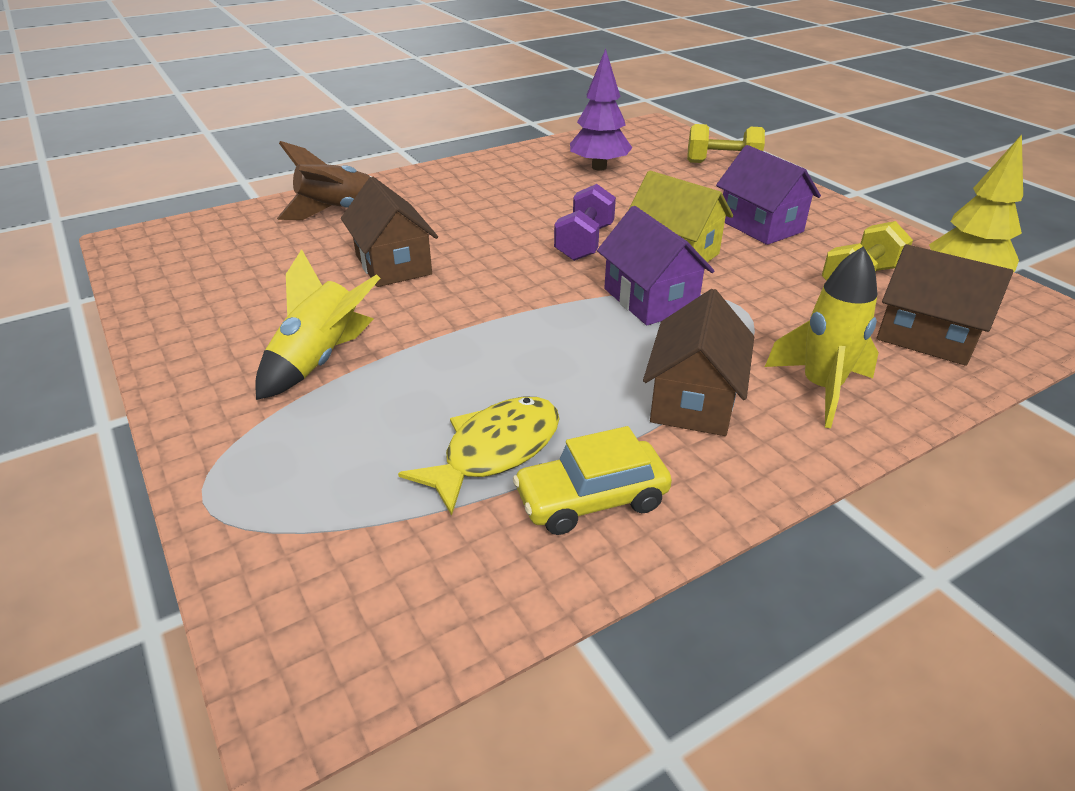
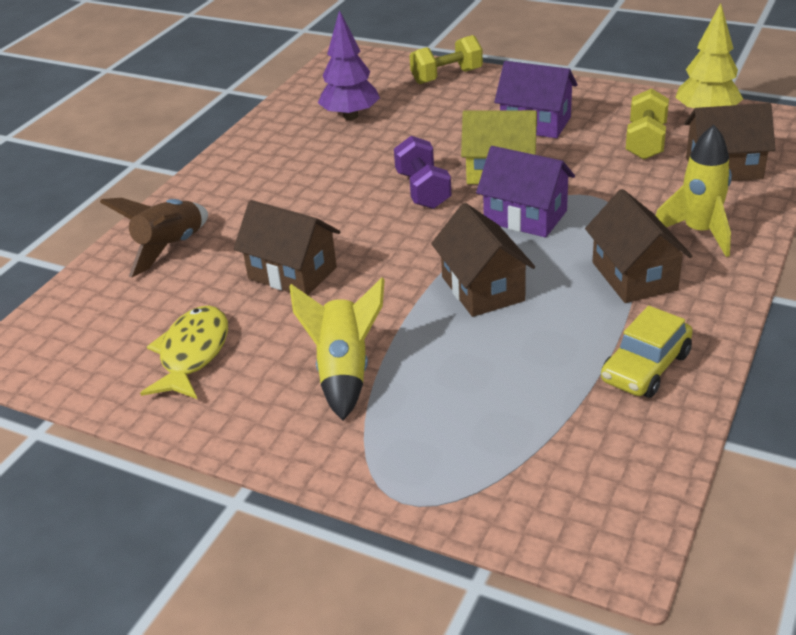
camera: 30 degrees left, 0 degrees up
yellow fish [398,396,560,516] -> yellow fish moved to [140,306,228,399]
none -> brown house [431,203,535,317]

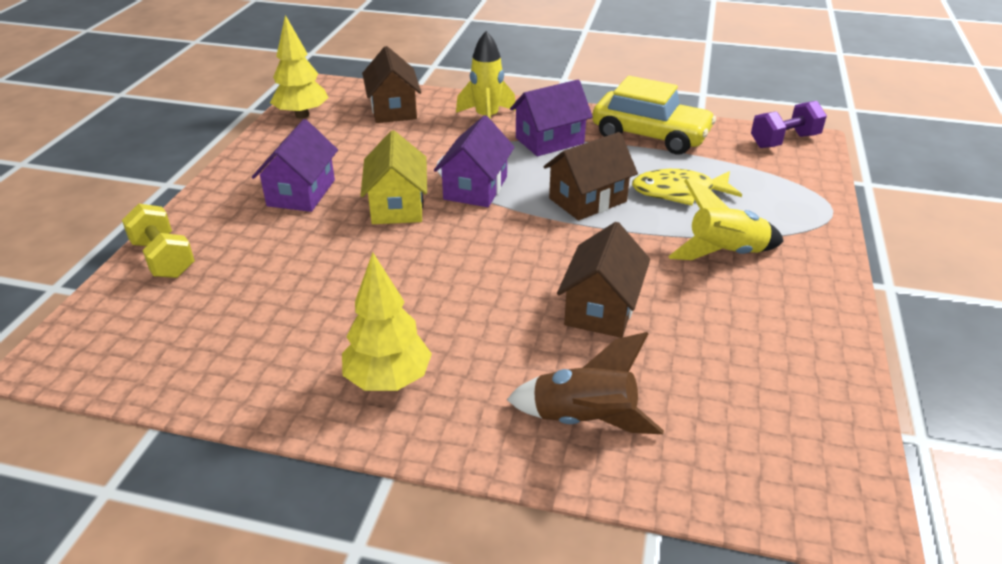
camera: 105 degrees left, 0 degrees up
yellow fish [140,306,228,399] -> yellow fish moved to [632,169,742,206]
purple tree [318,10,380,120] -> none
purple dumbbell [394,136,452,209] -> purple dumbbell moved to [751,101,827,148]
brown house [585,189,693,303] -> purple house [510,80,593,156]
yellow car [601,306,693,398] -> yellow car [592,76,716,155], size x1.55
yellow dumbbell [626,88,669,160] -> none
none -> yellow tree [342,252,432,391]

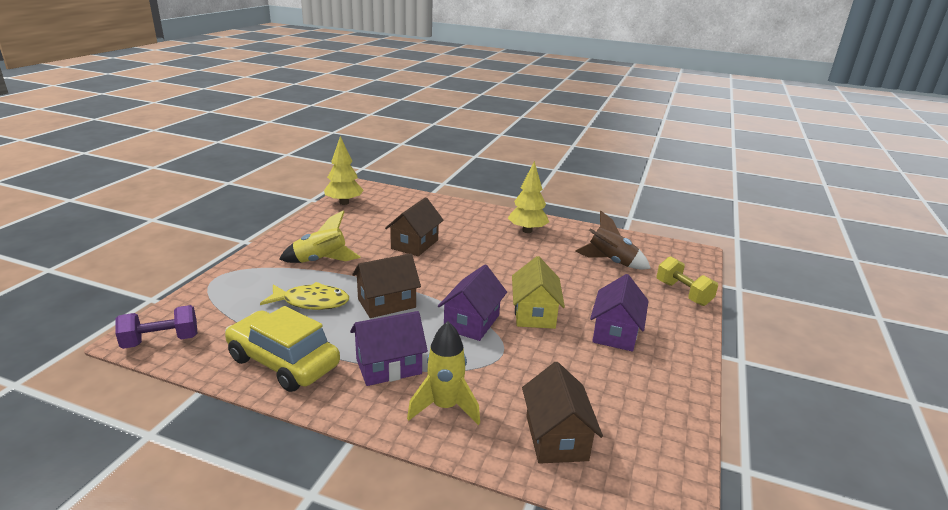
camera: 175 degrees left, 10 degrees down
yellow tree [270,15,328,118] -> yellow tree moved to [324,136,363,205]
brown rocket [507,332,664,434] -> brown rocket moved to [575,211,651,270]

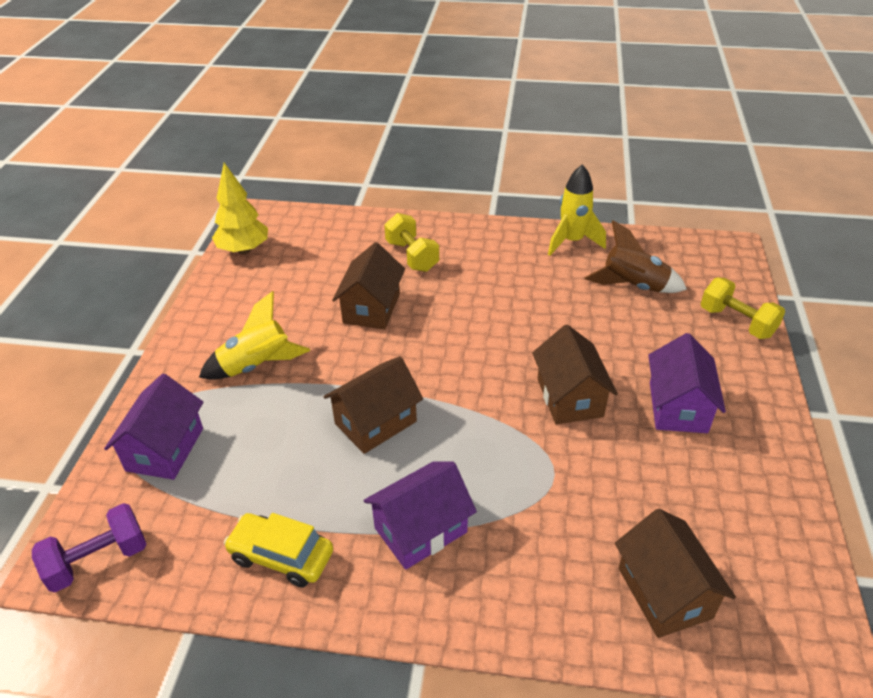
camera: 10 degrees left, 15 degrees up
yellow car [225,306,340,392] -> yellow car [224,513,333,587], size x0.65
yellow fish [260,282,349,310] -> none
yellow rocket [407,321,480,425] -> yellow rocket moved to [548,164,606,256]
purple house [438,265,507,341] -> purple house moved to [104,374,203,480]
yellow tree [508,161,549,233] -> none
yellow house [512,256,565,329] -> brown house [532,325,618,424]
none -> yellow dumbbell [384,213,439,272]

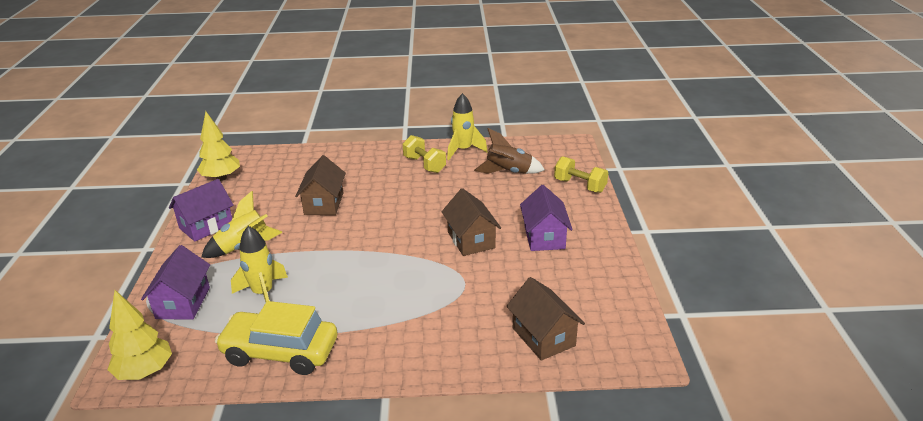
camera: 10 degrees left, 10 degrees down
purple dumbbell [32,503,146,592] -> yellow tree [107,290,172,380]
yellow car [224,513,333,587] -> yellow car [215,301,337,375], size x1.55
brown house [324,356,423,454] -> none
purple house [363,461,477,570] -> purple house moved to [169,179,234,242]
yellow dumbbell [384,213,439,272] -> yellow dumbbell moved to [403,135,446,173]
none -> yellow rocket [231,226,288,302]

